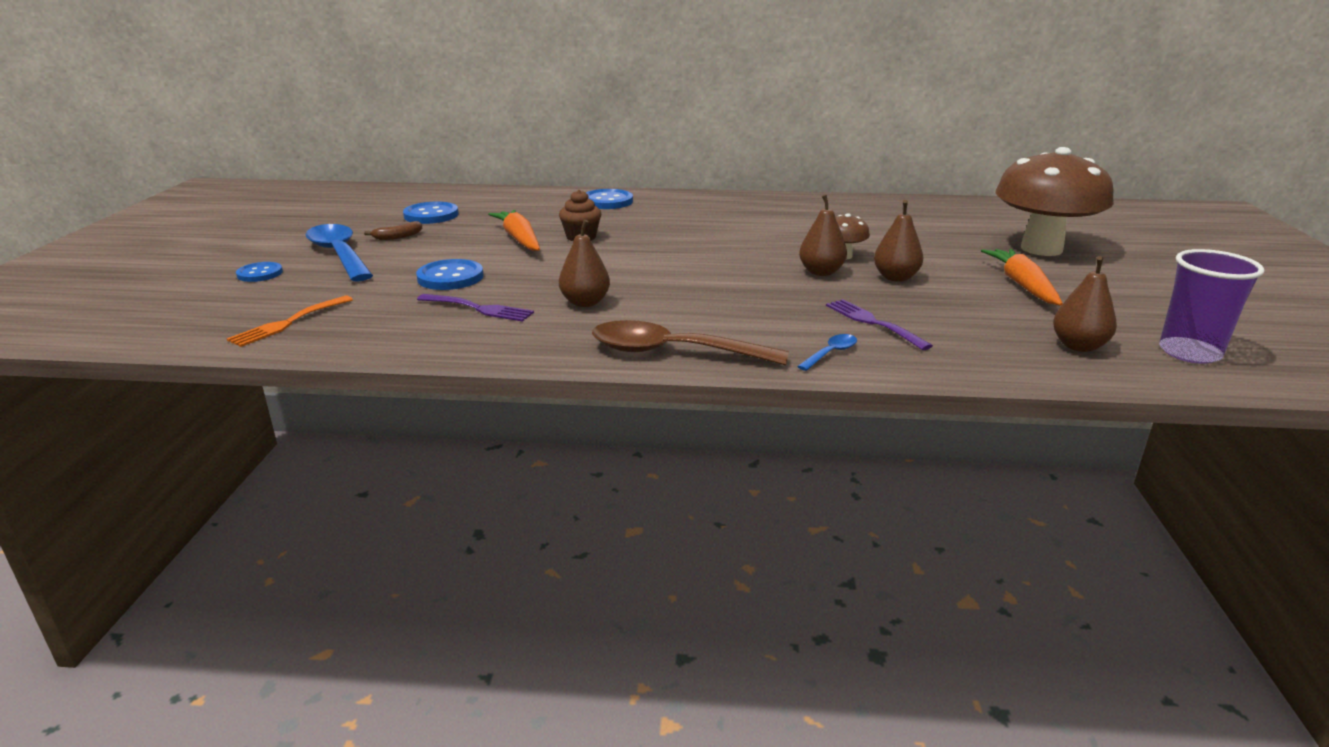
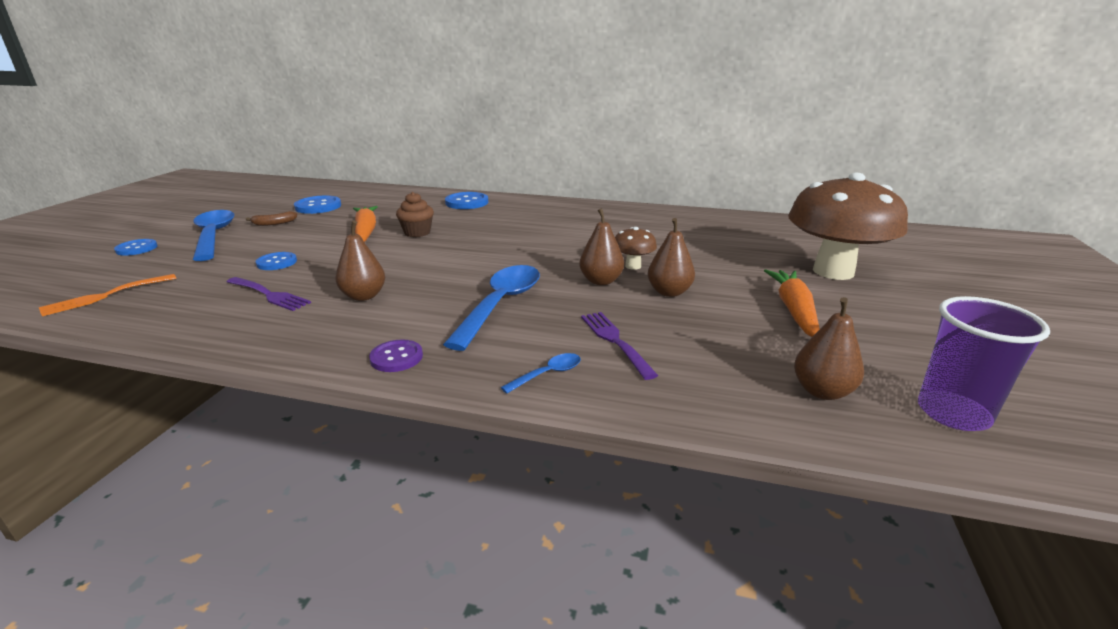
camera: 10 degrees right, 0 degrees up
blue button [416,259,484,290] -> blue button [256,252,297,270], size x0.66
brown spoon [592,320,789,365] -> purple button [369,339,423,372]
none -> blue spoon [443,265,540,351]

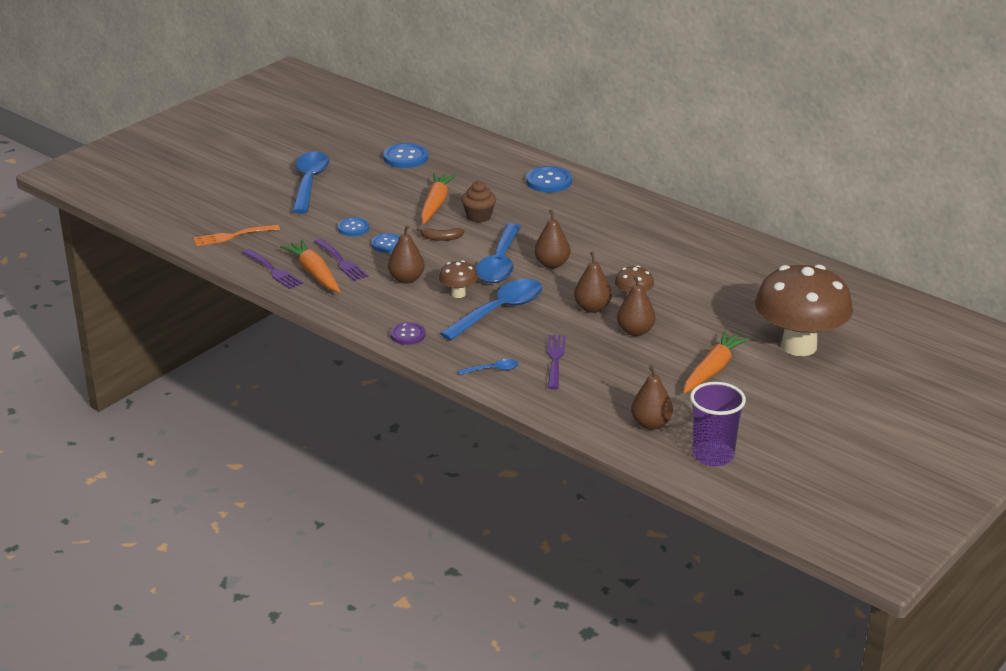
camera: 25 degrees right, 5 degrees up
blue button [114,239,157,256] -> blue button moved to [371,233,400,253]
brown banana [246,211,297,226] -> brown banana moved to [416,228,464,241]
none -> purple fork [242,249,303,289]
none -> orange carrot [280,240,341,293]
none -> brown mushroom [439,260,478,298]
none -> blue spoon [476,223,521,283]
none -> brown pear [534,209,570,268]

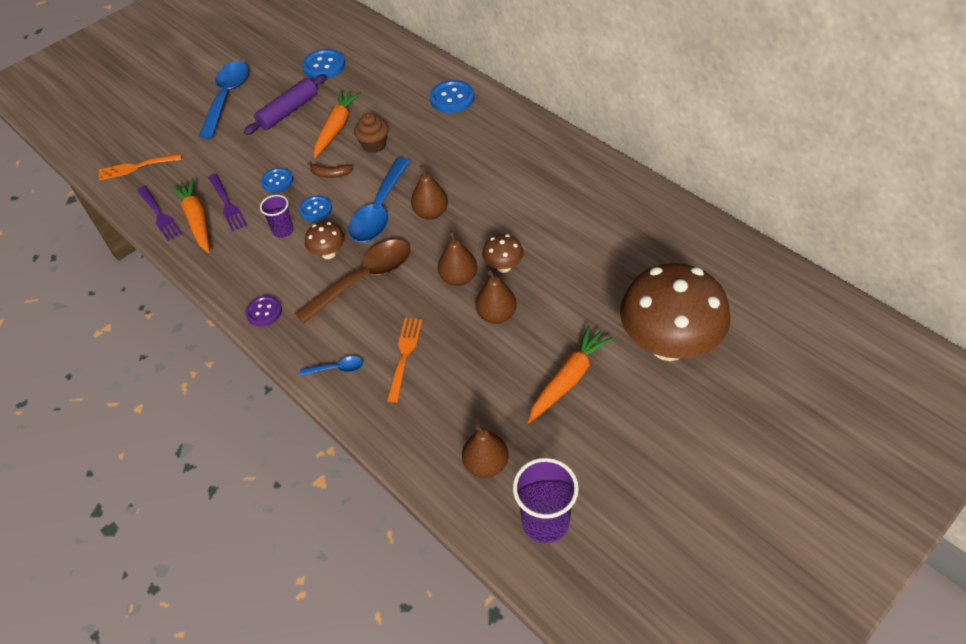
camera: 10 degrees right, 20 degrees up
blue button [338,217,369,236] -> blue button moved to [299,195,332,222]
brown pear [388,225,425,284] -> purple cup [260,195,294,238]
blue spoon [440,279,543,341] -> brown spoon [295,240,410,324]
purple fork [547,335,566,390] -> orange fork [387,318,423,403]
none -> purple rolling pin [244,74,327,135]

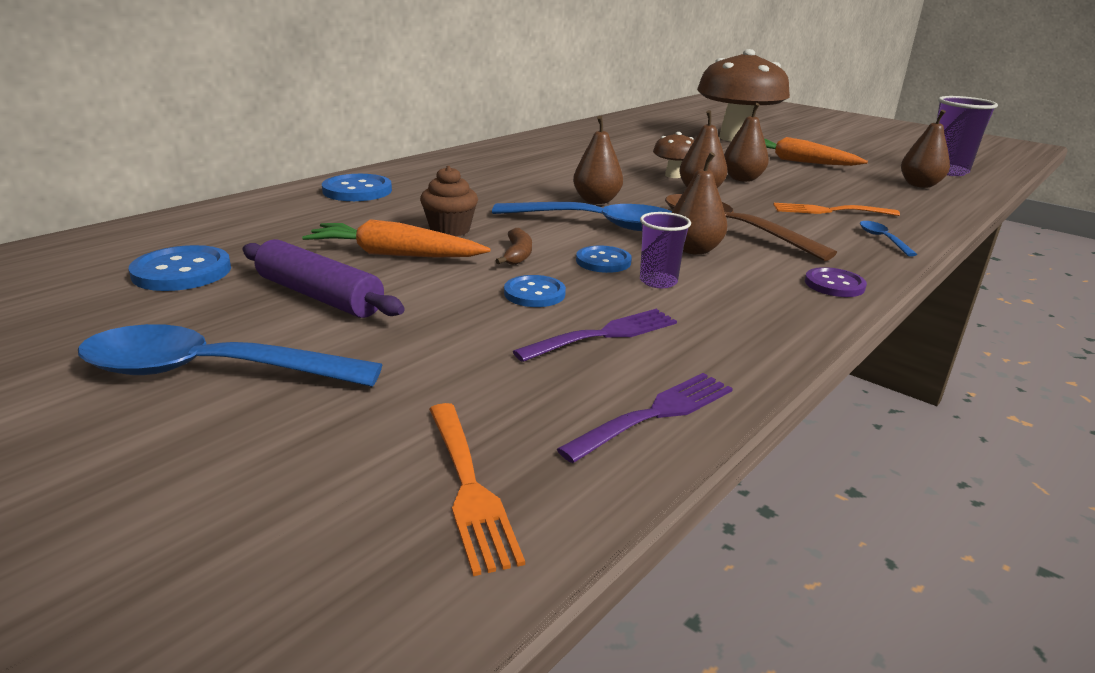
camera: 100 degrees left, 25 degrees down
orange carrot [170,178,210,253] -> none
brown mushroom [305,222,345,259] -> brown pear [671,152,727,255]

